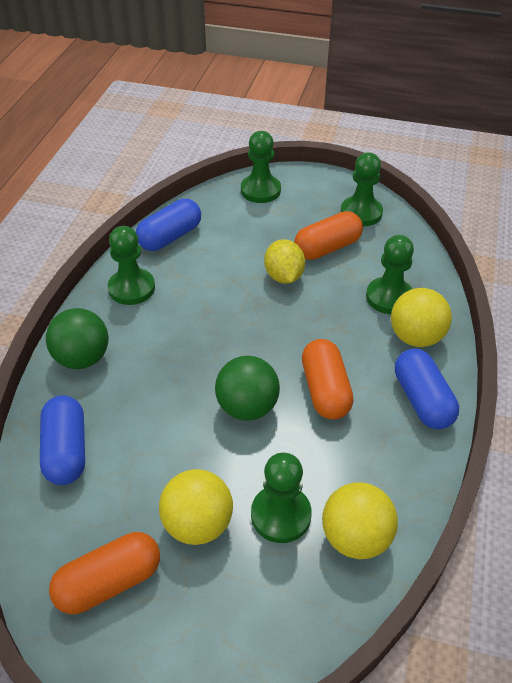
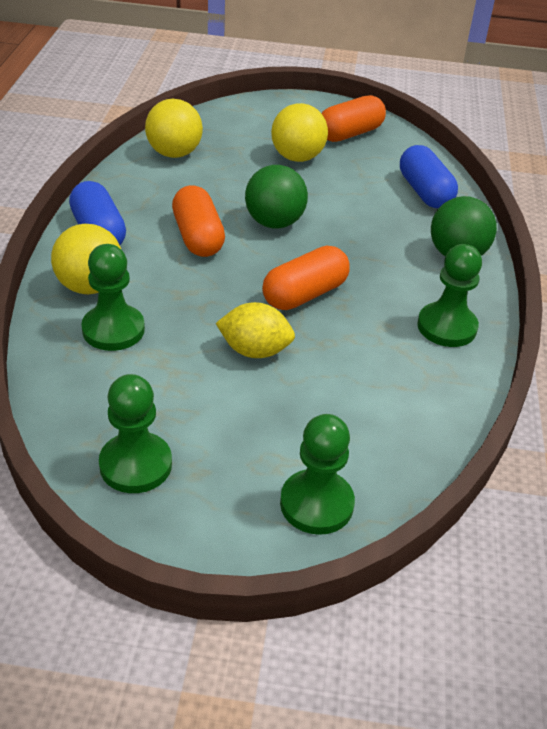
camera: 170 degrees right, 5 degrees down
blue capsule [136,199,201,251] -> none
green pawn [251,453,312,543] -> none
yellow lemon [264,239,305,284] -> yellow lemon turned 60 degrees counterclockwise [216,302,295,358]
orange capsule [294,211,363,260] -> orange capsule moved to [262,246,350,310]

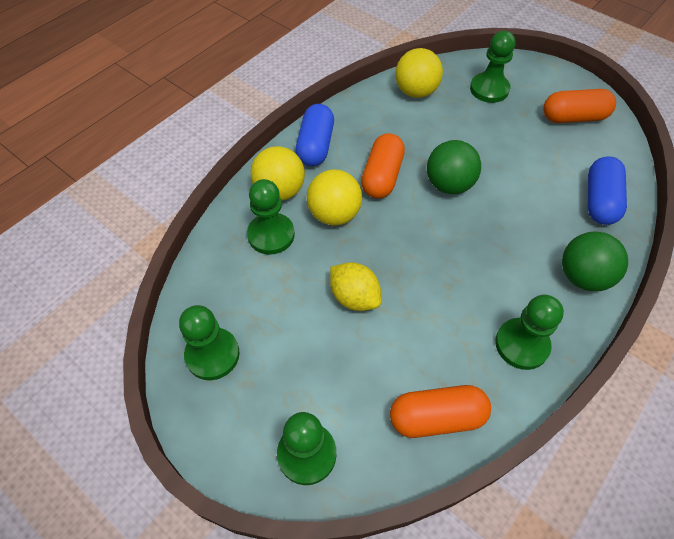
camera: 35 degrees right, 15 degrees up
orange capsule [262,246,350,310] -> orange capsule moved to [390,385,491,438]
yellow ball [271,103,328,162] -> yellow ball moved to [307,169,362,225]
none -> green pawn [470,31,516,103]

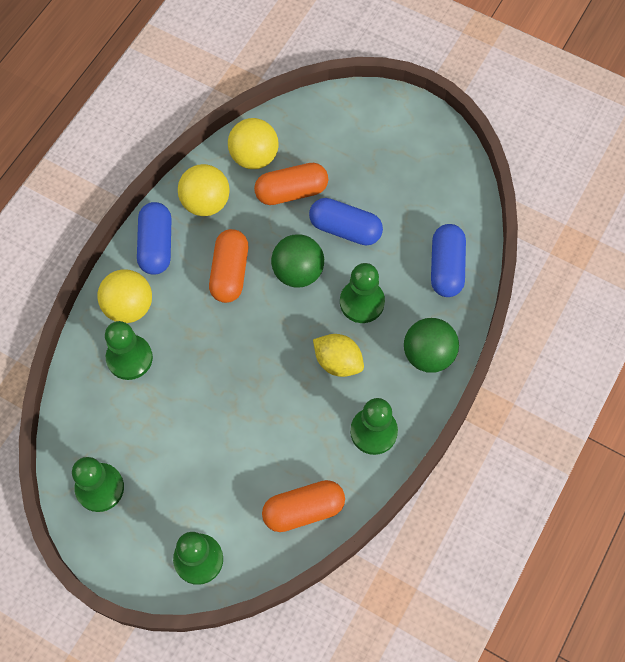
camera: 10 degrees left, 10 degrees up
yellow ball [307,169,362,225] -> yellow ball moved to [178,164,230,216]
yellow lemon [330,262,381,311] -> yellow lemon moved to [313,334,364,377]
green pawn [470,31,516,103] -> green pawn moved to [340,263,385,323]
orange capsule [543,89,616,123] -> orange capsule moved to [254,163,328,205]
none -> blue capsule [309,198,383,245]

